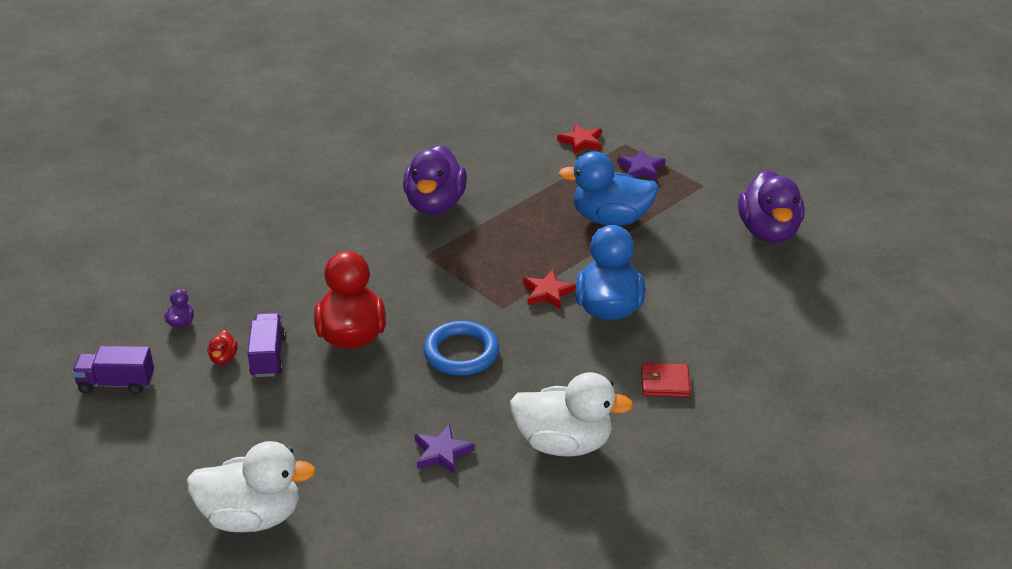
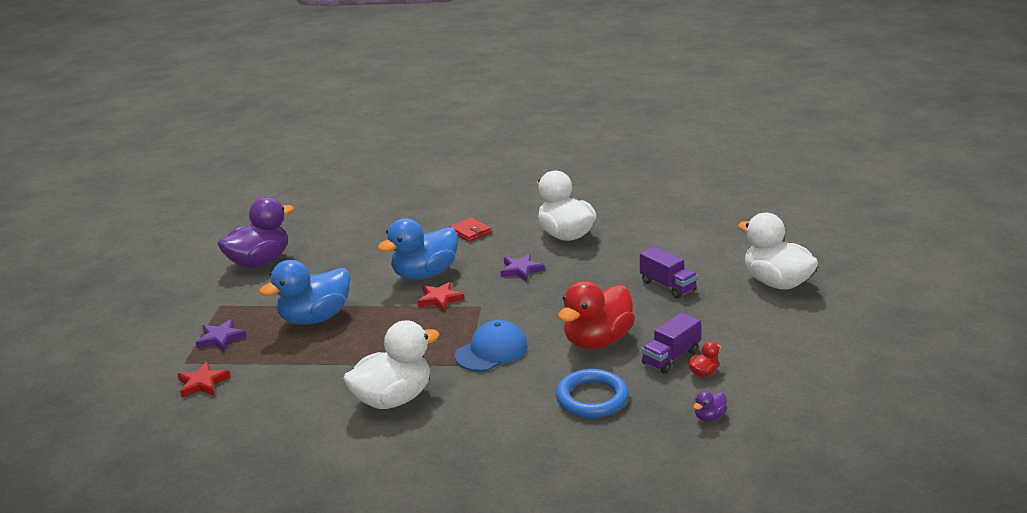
camera: 130 degrees left, 10 degrees down
purple truck [72,346,154,394] -> purple truck moved to [640,246,698,299]
purple duck [403,145,467,215] -> white duck [343,320,440,409]
purple star [415,424,475,474] -> purple star moved to [500,254,545,281]
blue ring [423,321,499,376] -> blue ring moved to [556,369,629,418]
blue duck [558,151,659,226] -> blue duck turned 90 degrees clockwise [259,260,350,325]
none -> blue cap [455,320,528,371]

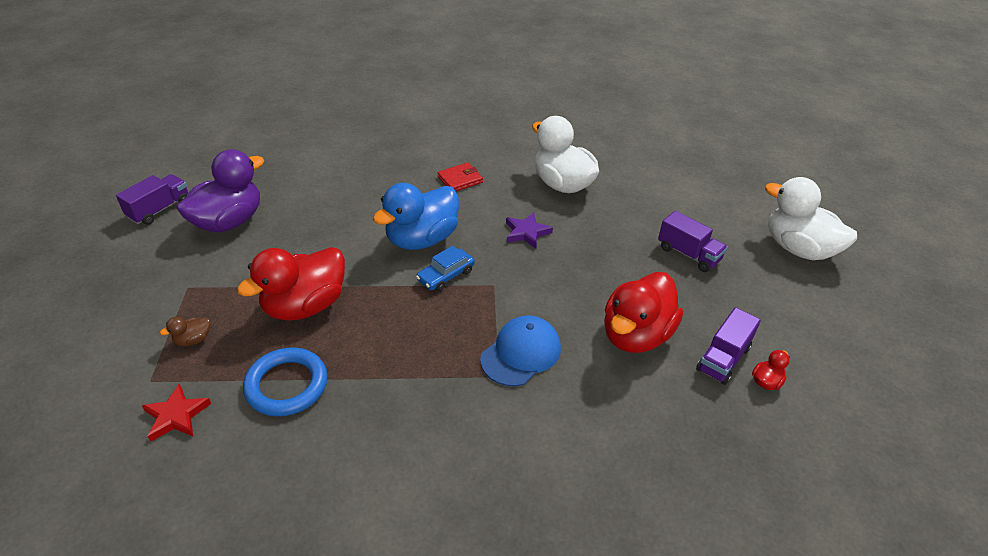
camera: 10 degrees left, 15 degrees up
purple star [196,319,247,351] -> brown duck [160,317,210,346]
blue duck [259,260,350,325] -> red duck [237,247,345,321]
white duck [343,320,440,409] -> none
red star [417,282,464,312] -> blue car [416,246,475,292]
red wallet [449,217,492,242] -> red wallet turned 75 degrees counterclockwise [438,163,483,191]
blue ring [556,369,629,418] -> blue ring moved to [243,347,327,416]
purple duck [693,391,727,421] -> none
none -> purple truck [116,174,188,225]

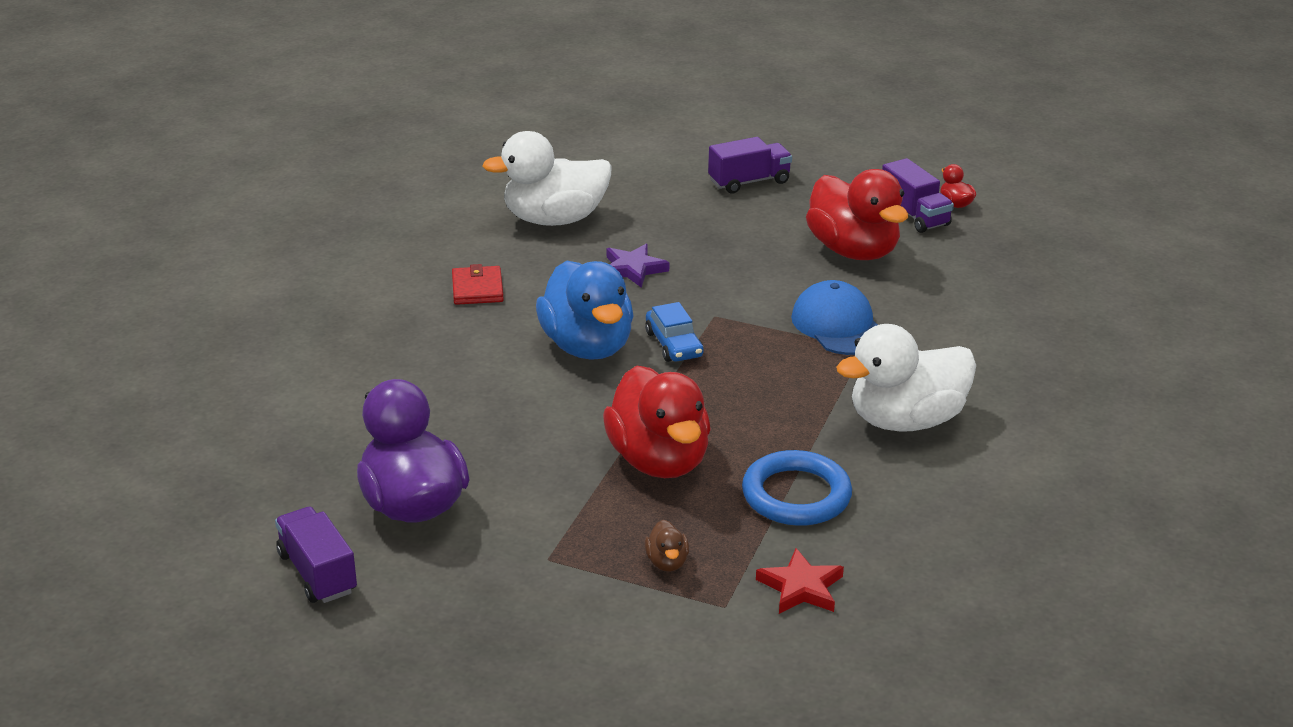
camera: 65 degrees left, 10 degrees down
white duck [765,177,857,260] -> white duck moved to [836,324,976,431]

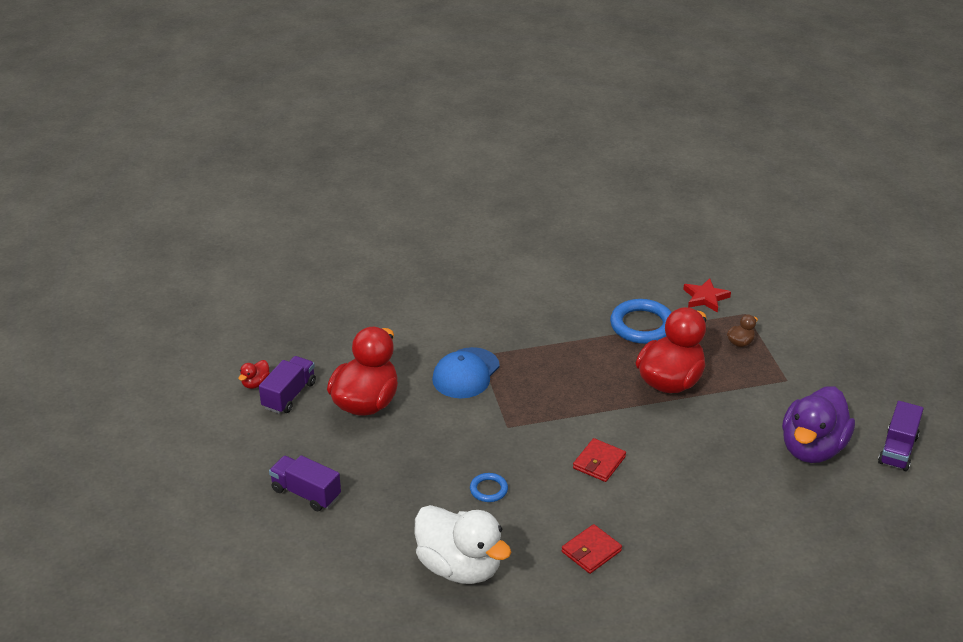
camera: 125 degrees left, 5 degrees up
blue duck [536,261,634,360] -> red wallet [573,438,626,482]
purple star [607,244,669,288] -> blue ring [470,473,508,502]
blue car [645,302,704,362] -> none
white duck [836,324,976,431] -> none

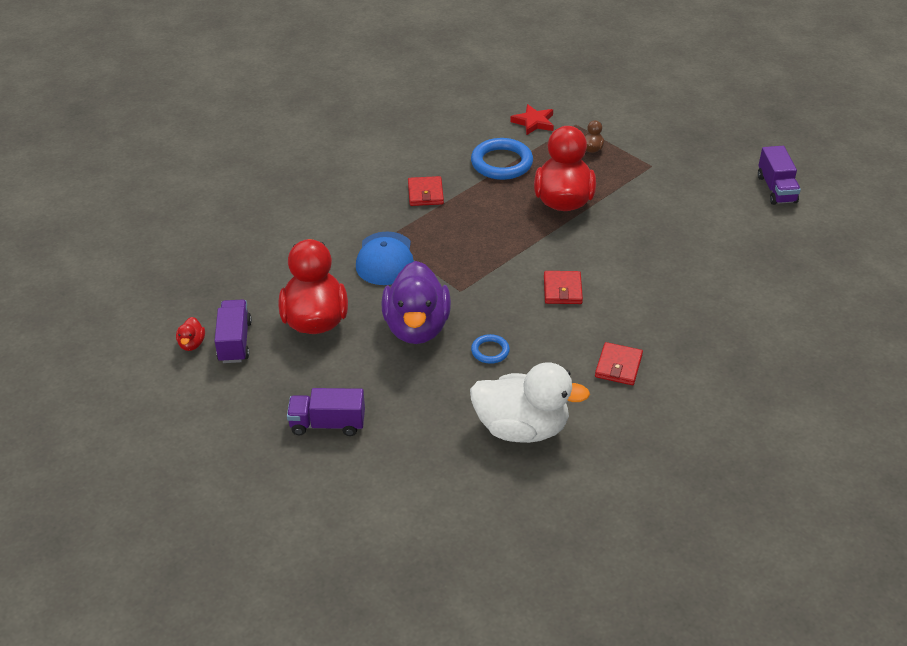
camera: 30 degrees left, 5 degrees up
purple duck [782,386,855,463] -> purple duck moved to [381,261,451,344]
none -> red wallet [408,176,444,206]

